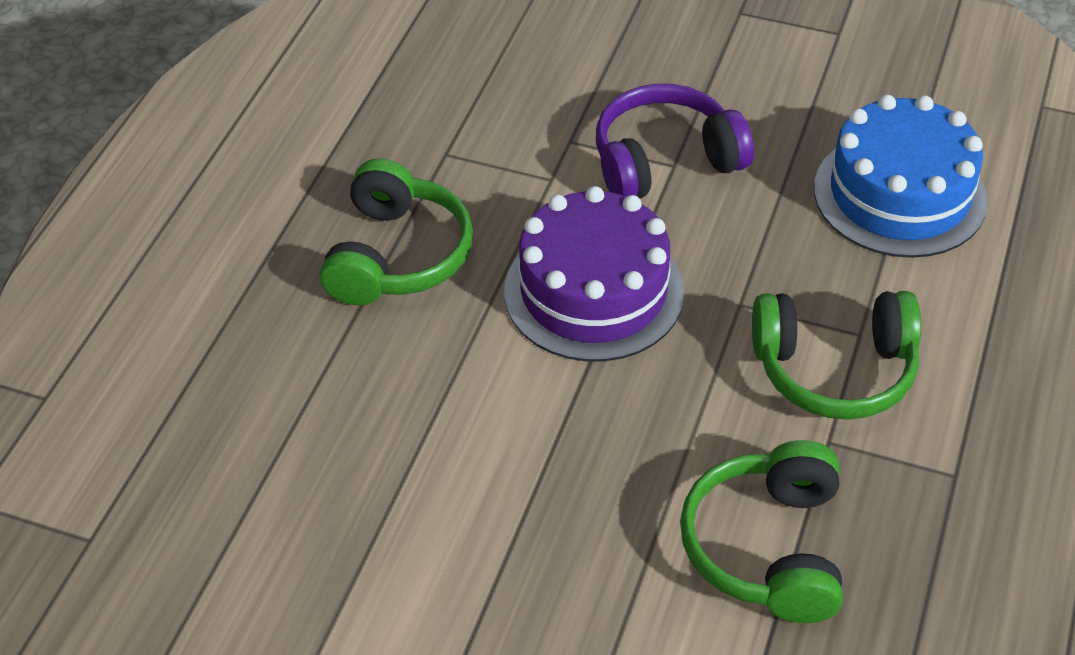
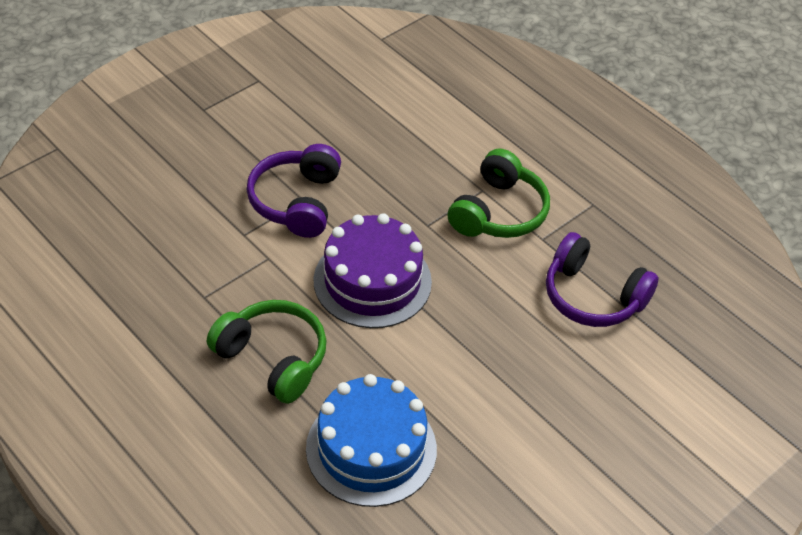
camera: 65 degrees left, 0 degrees up
green headphones [680,440,843,623] -> purple headphones [546,232,659,327]
blue cake [814,95,988,258] -> blue cake moved to [306,374,437,507]

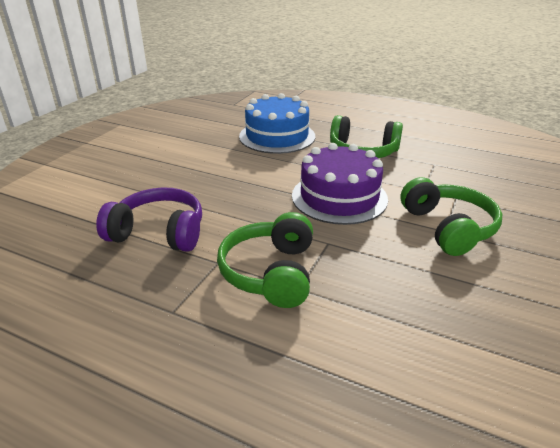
camera: 160 degrees right, 15 degrees down
purple headphones [247,144,341,238] -> green headphones [400,177,502,256]

